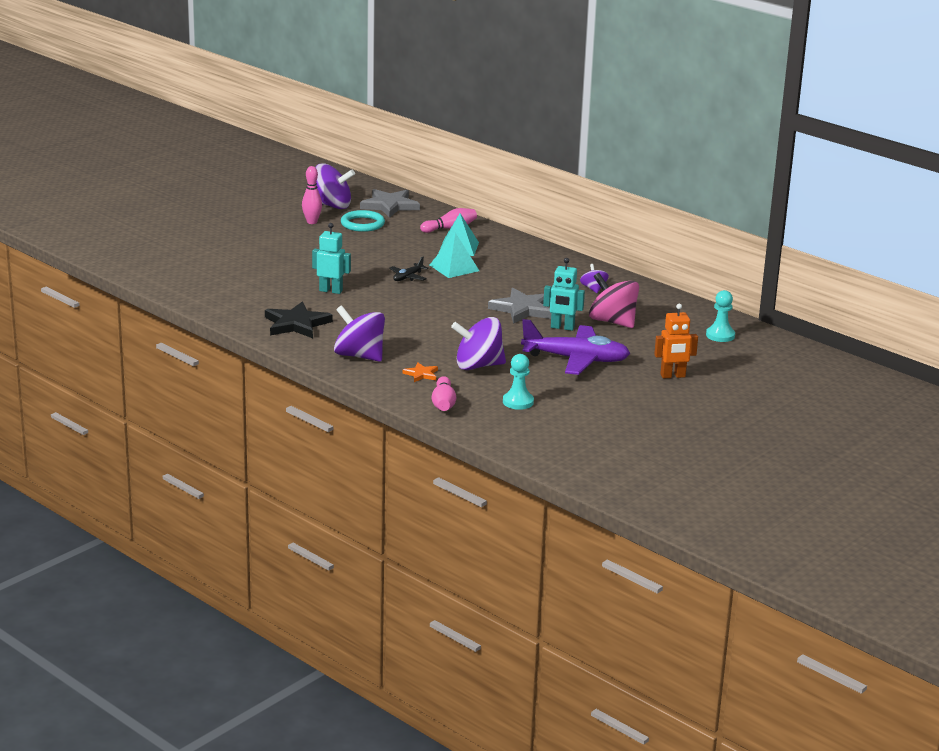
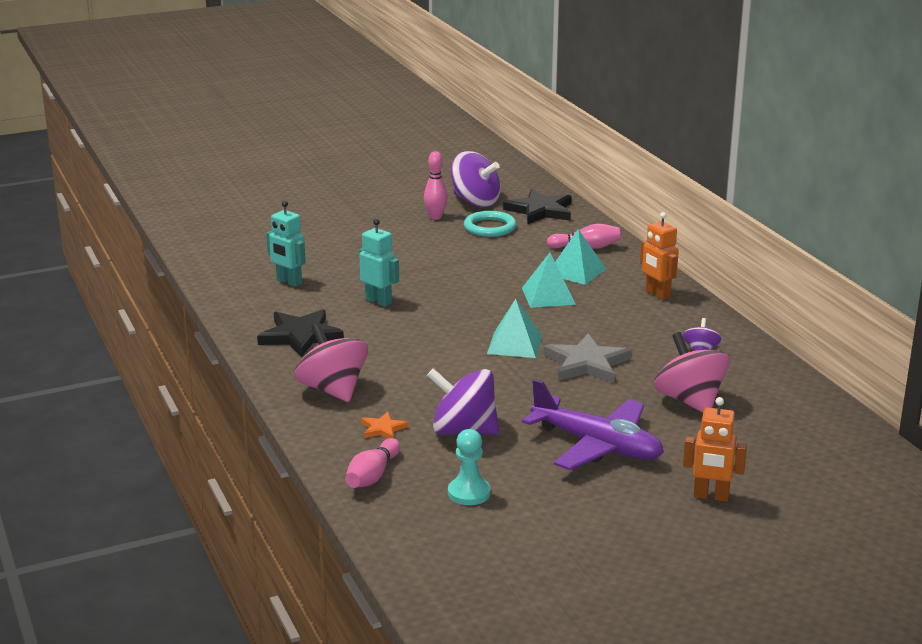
camera: 25 degrees right, 0 degrees up
purple spinning top [334,305,385,362] -> pink spinning top [294,323,368,402]
grey star [360,189,420,218] -> black star [503,189,572,224]
black plane [389,257,429,281] -> none
turquoise robot [543,258,585,331] -> turquoise robot moved to [266,201,306,287]
turquoise pawn [706,290,735,342] -> none
none -> turquoise pyramid [487,299,542,358]
none -> orange robot [640,212,679,300]

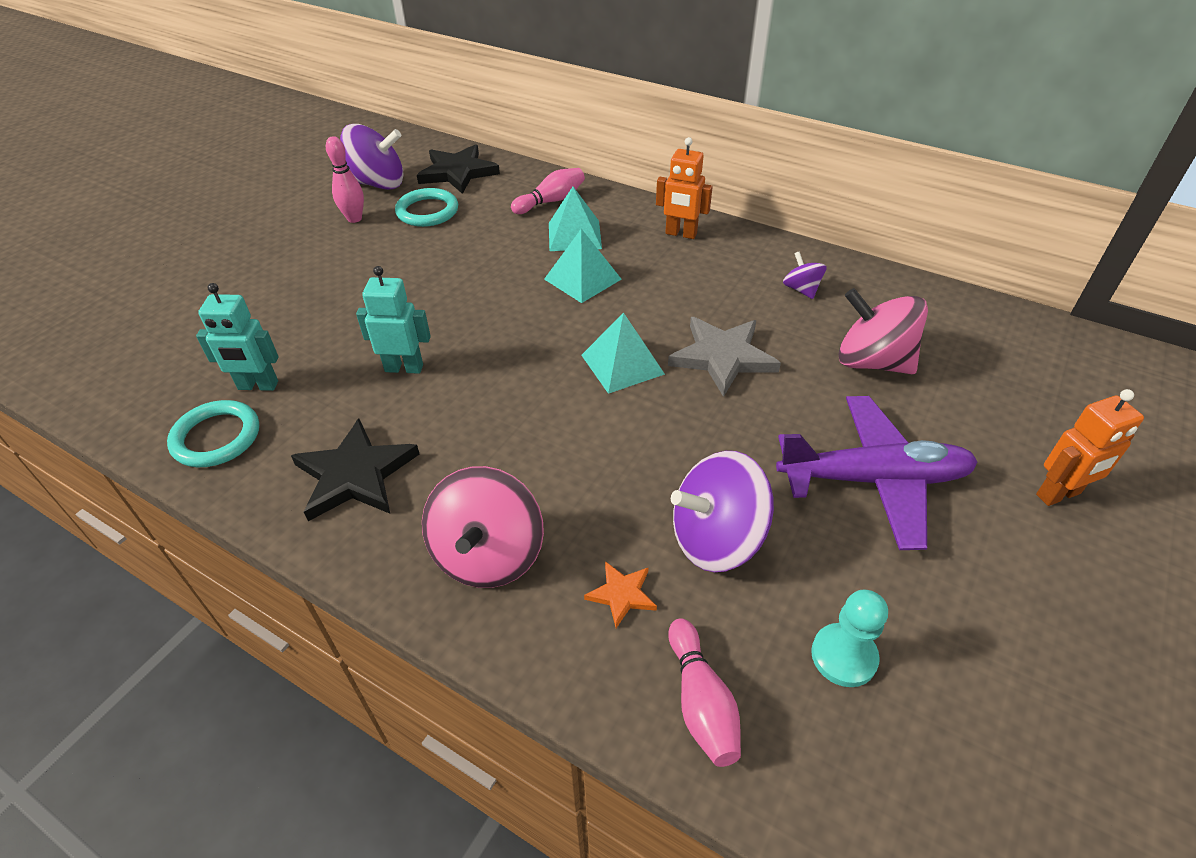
camera: 35 degrees left, 20 degrees up
pink spinning top [294,323,368,402] -> pink spinning top turned 105 degrees counterclockwise [422,466,544,588]
none -> turquoise ring [167,400,259,467]

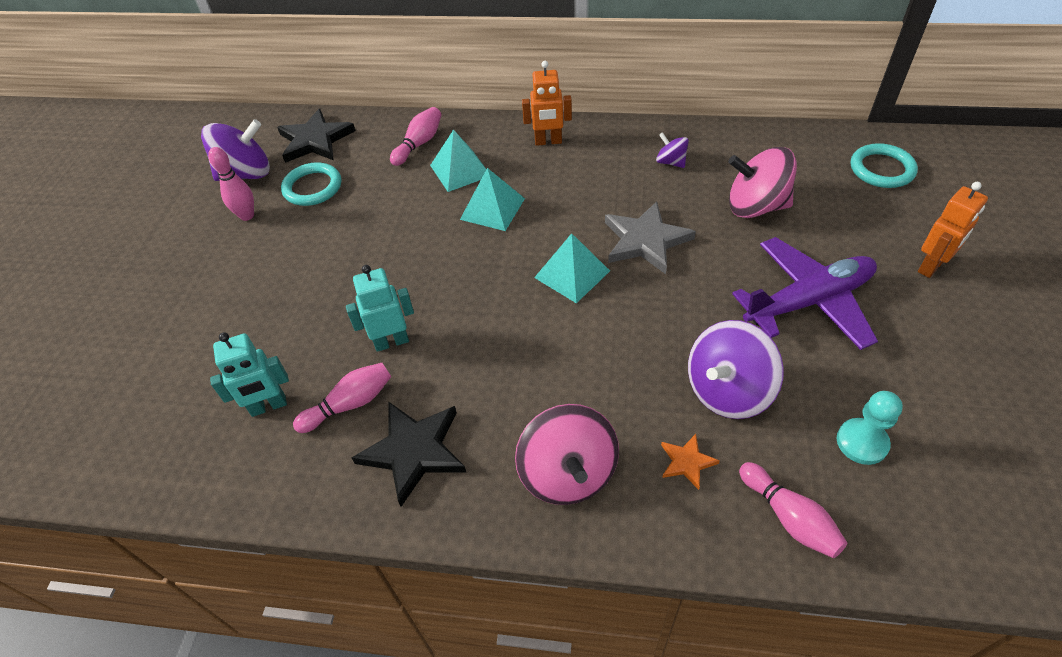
camera: 20 degrees left, 5 degrees up
turquoise ring [167,400,259,467] -> turquoise ring moved to [851,143,918,188]
none -> pink bowling pin [293,363,391,433]

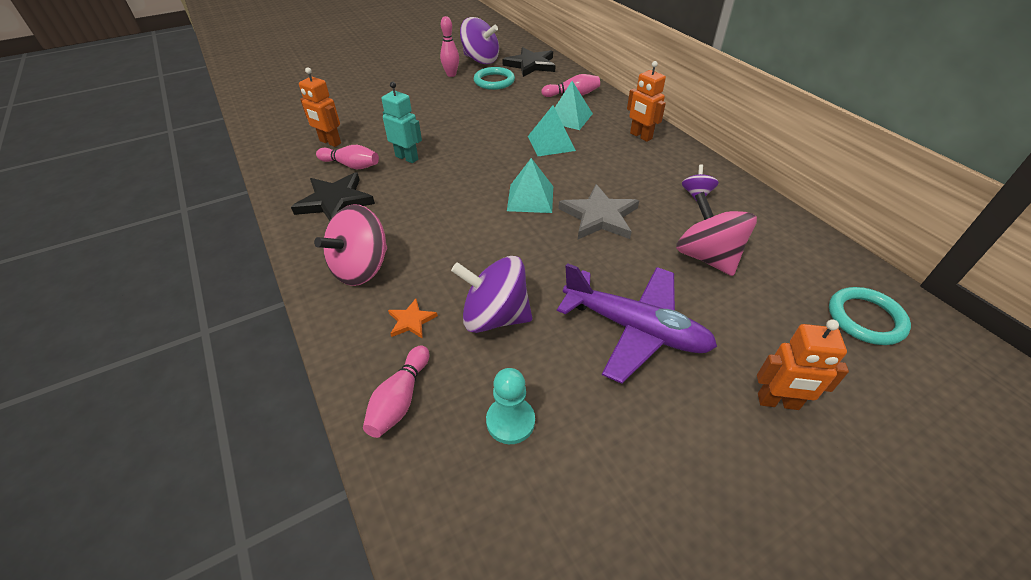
camera: 50 degrees right, 5 degrees down
turquoise robot [210,332,289,417] -> orange robot [299,67,341,147]

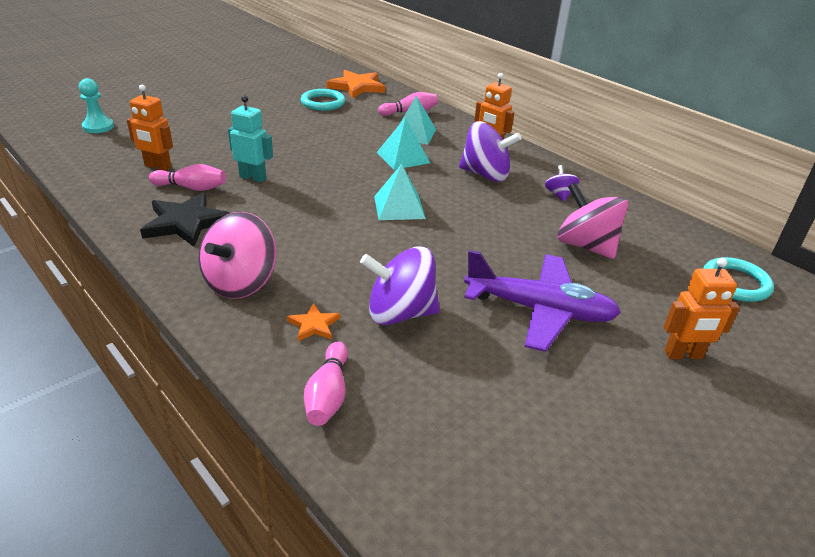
camera: 15 degrees left, 10 degrees down
pink bowling pin [440,16,459,77] -> none
purple spinning top [460,17,499,64] -> purple spinning top moved to [459,121,522,182]
turquoise pawn [486,368,535,444] -> turquoise pawn moved to [79,78,114,133]
black star [502,47,556,77] -> orange star [327,70,385,98]
grey star [558,184,639,239] -> none

